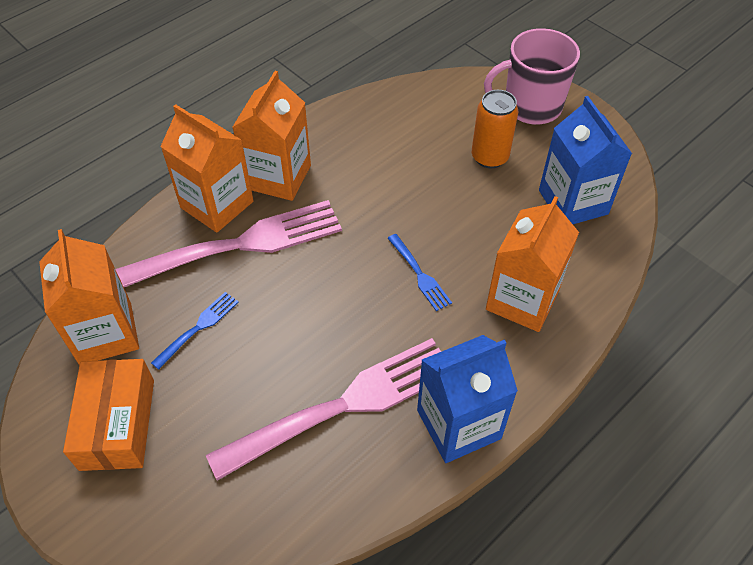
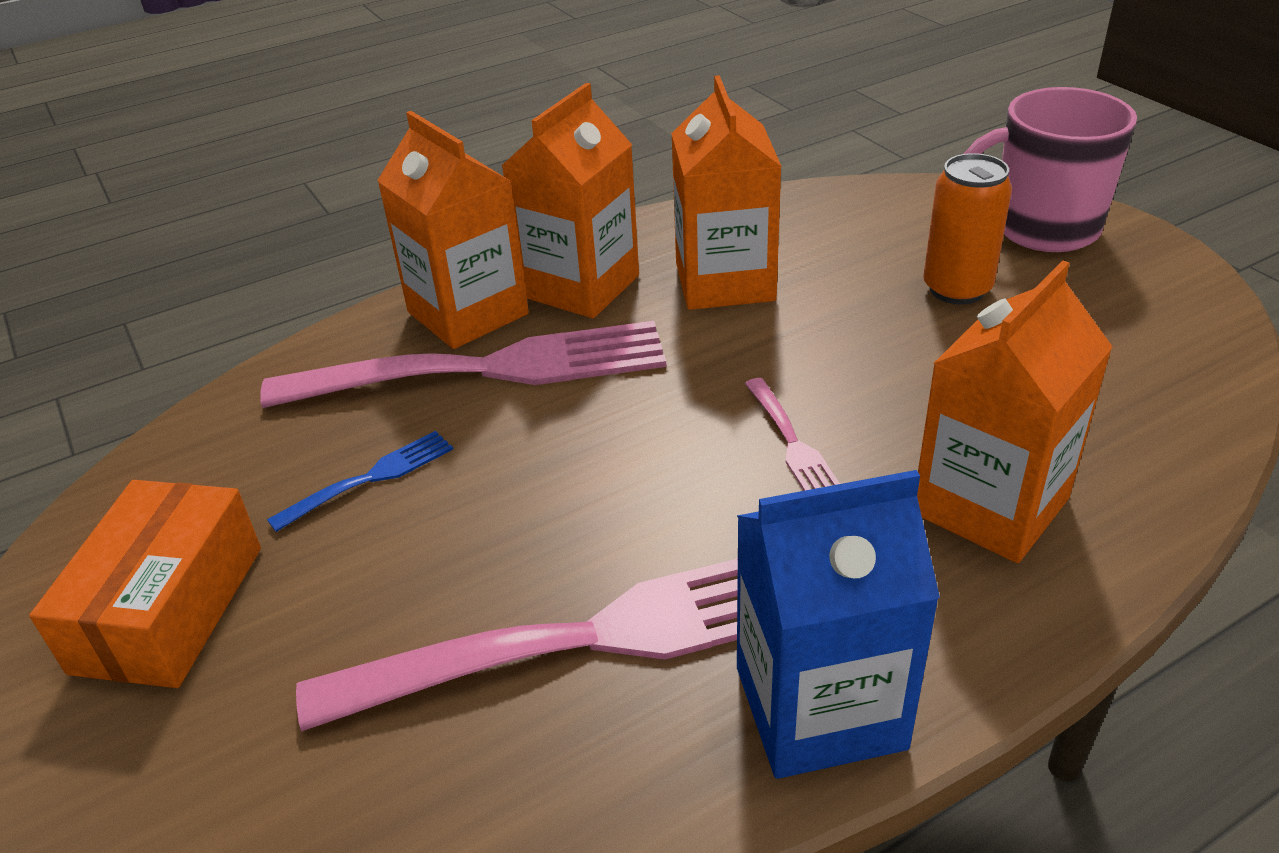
camera: 15 degrees right, 15 degrees down
orange carton [39,229,139,365] -> orange carton moved to [671,75,782,310]
blue fork [388,234,452,311] -> pink fork [745,378,840,491]
blue carton [539,96,632,224] -> none

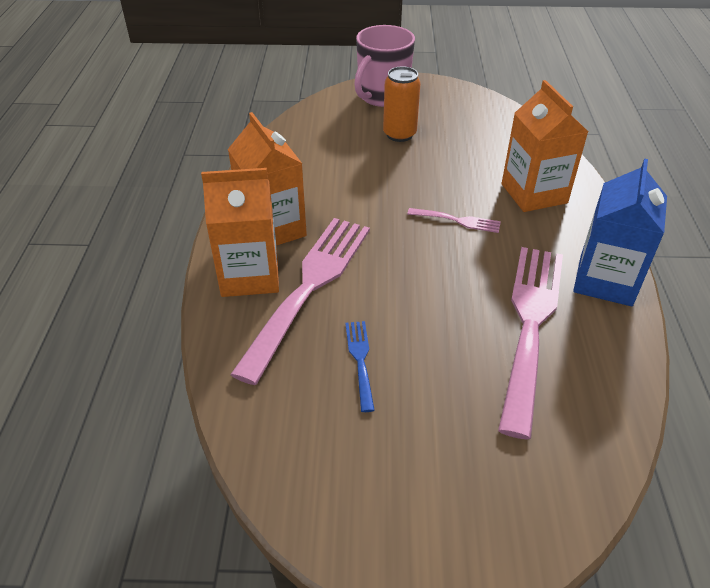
camera: 60 degrees left, 5 degrees up
orange box [29,480,261,688] -> none
orange carton [671,75,782,310] -> none

